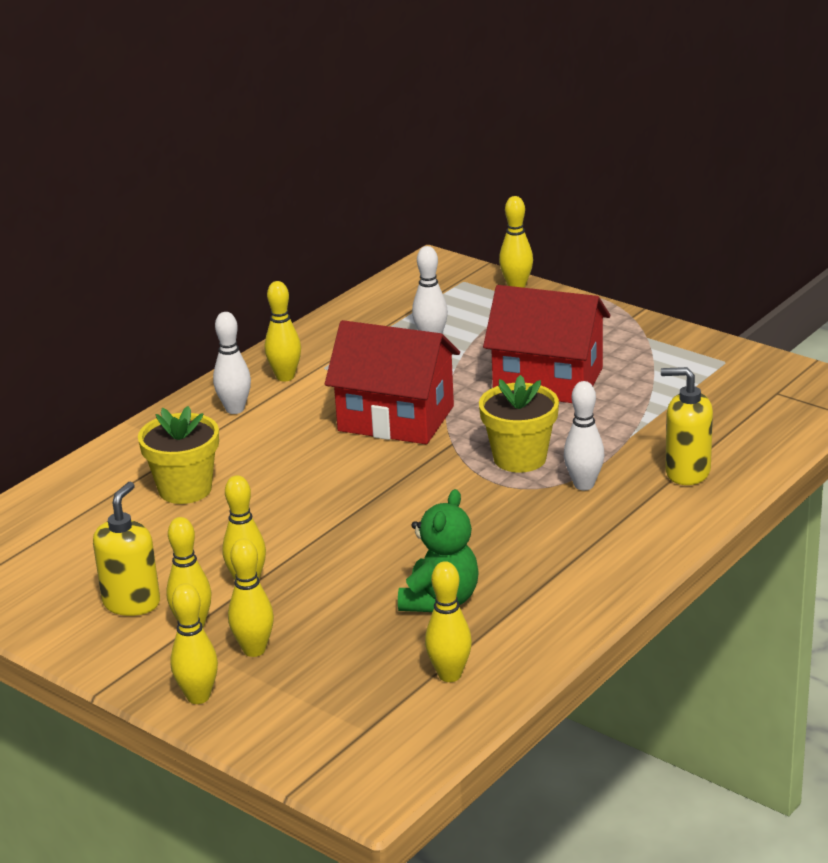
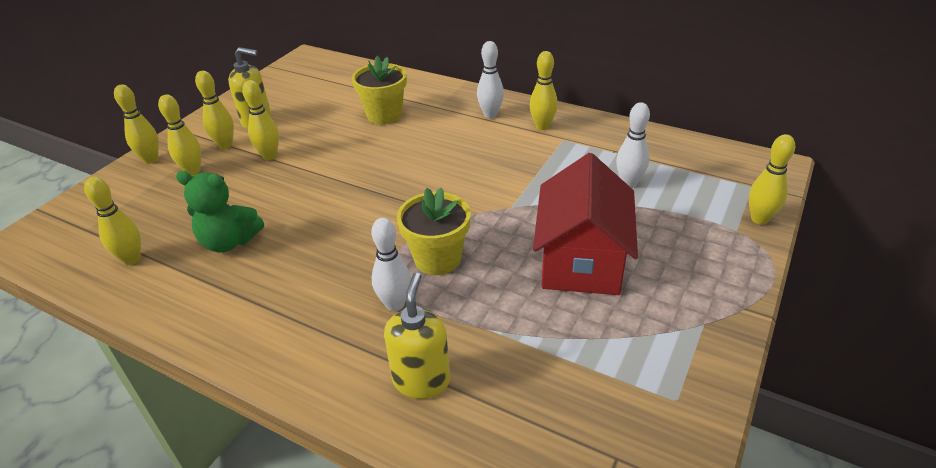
camera: 80 degrees right, 10 degrees up
red house [325,320,460,444] -> none

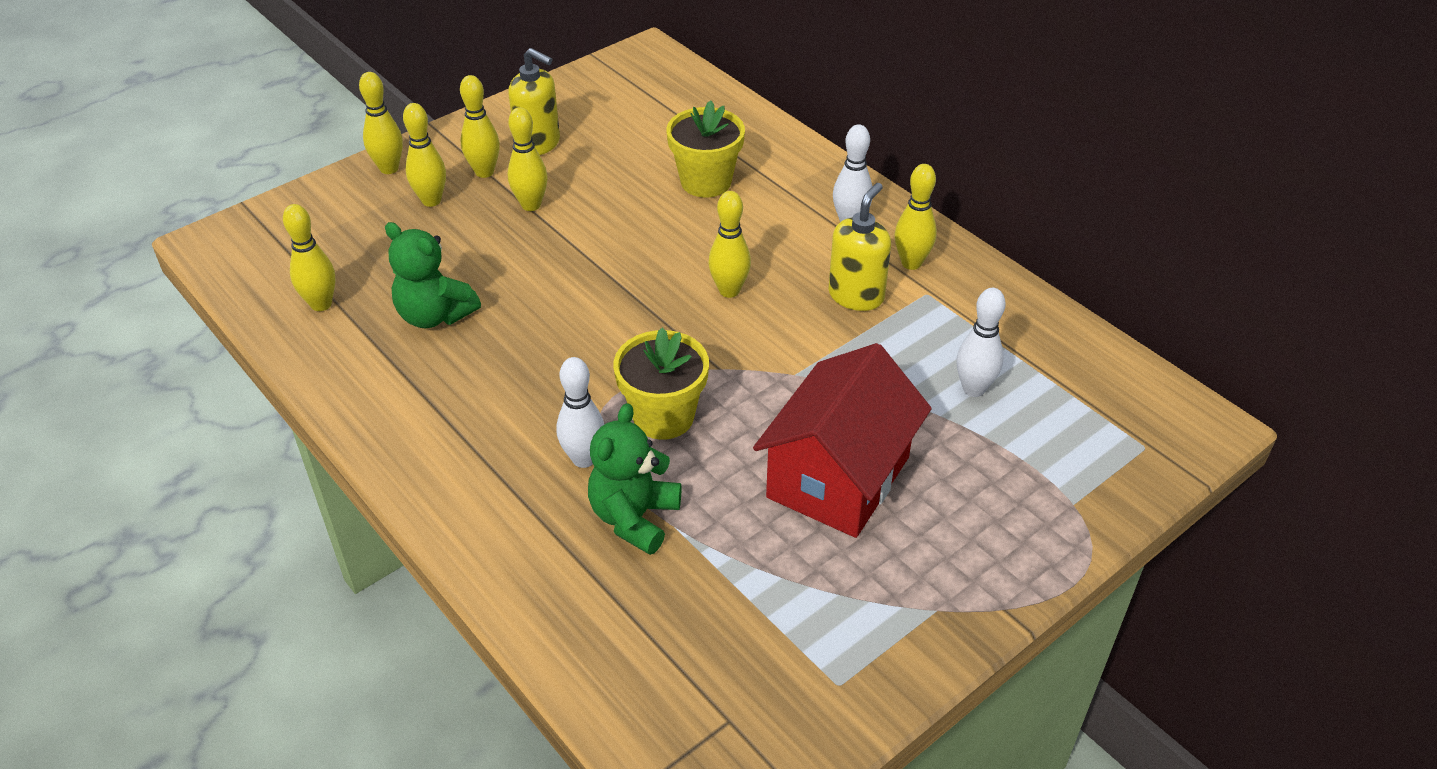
camera: 20 degrees right, 5 degrees up
yellow soap dispenser [384,273,450,399] -> yellow soap dispenser moved to [828,183,891,311]
yellow bowling pin [749,134,795,225] -> yellow bowling pin moved to [708,191,751,298]
none -> green teddy bear [588,403,681,555]

